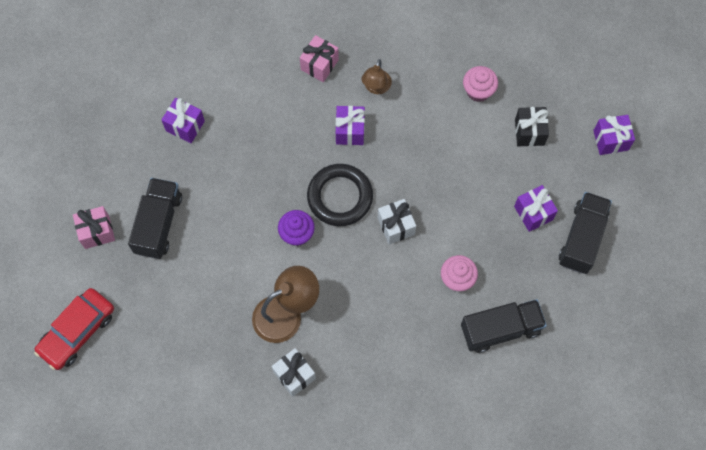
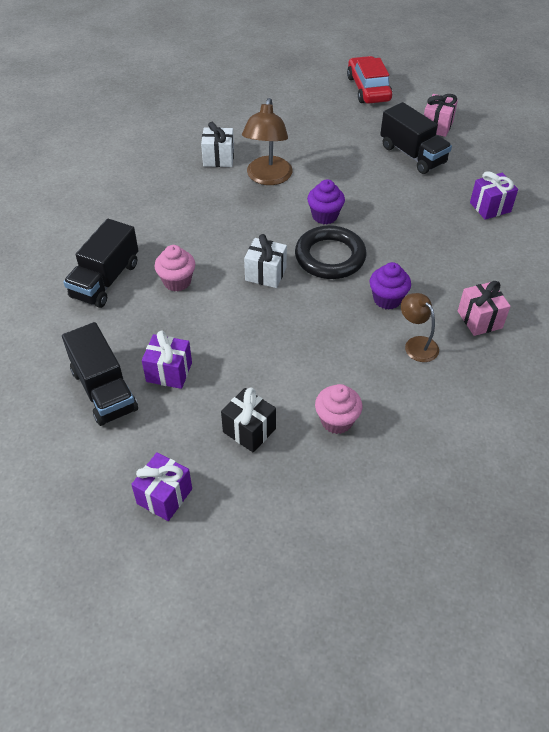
camera: 130 degrees right, 20 degrees down
purple gift [335,106,365,145] -> purple cupcake [370,262,411,310]

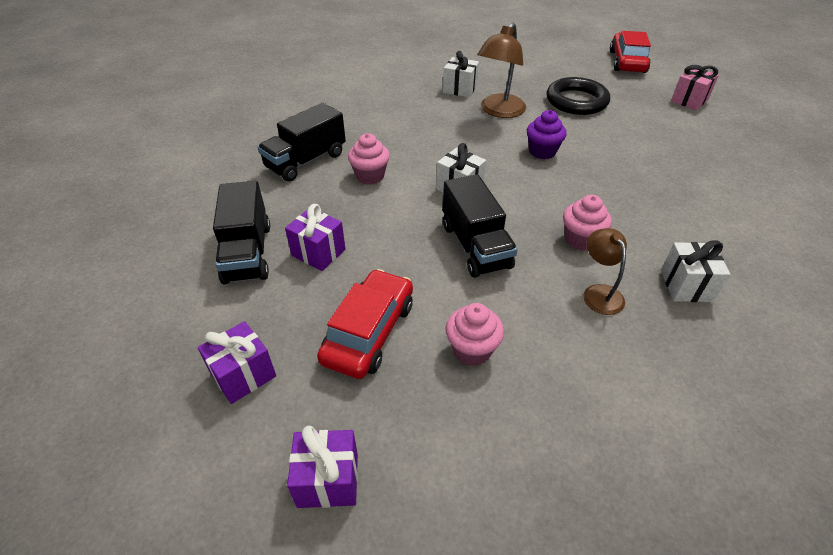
camera: 20 degrees right, 5 degrees down
black gift [221,388,276,453] -> red car [317,269,413,379]
black ring [295,225,366,279] -> black ring moved to [546,77,610,115]
purple cupcake [370,262,411,310] -> pink cupcake [563,195,612,251]
black truck [380,102,452,174] -> black truck moved to [443,174,518,278]
pink gift [458,281,511,336] -> white gift [661,240,731,302]
purple gift [470,171,518,220] -> purple gift moved to [287,426,358,508]

